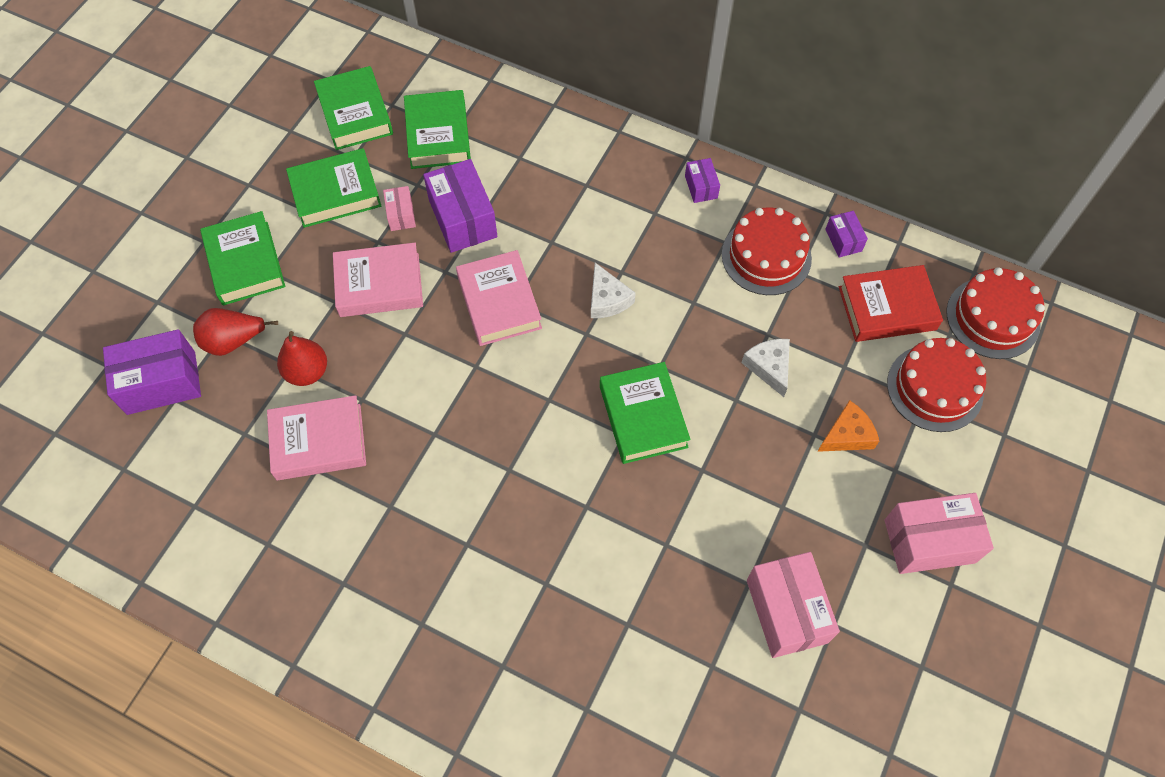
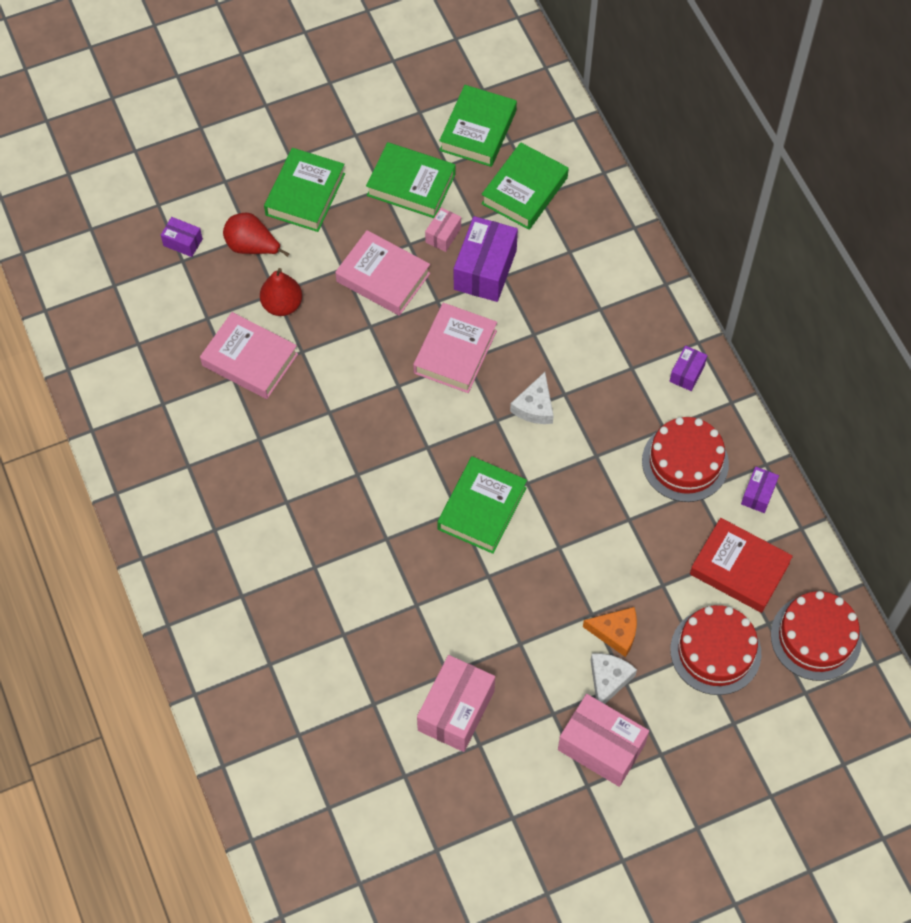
camera: 40 degrees right, 0 degrees up
purple box [103,329,201,415] -> purple box [161,217,203,257], size x0.51
white cheese [741,339,790,397] -> white cheese moved to [591,653,637,704]

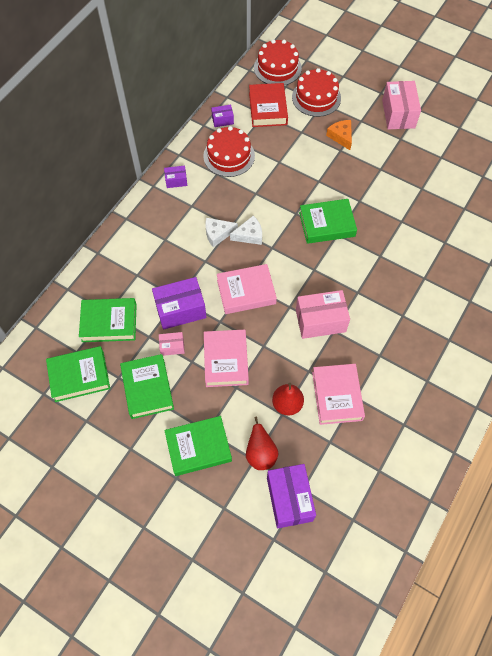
camera: 125 degrees left, 0 degrees up
purple box [161,217,203,257] -> purple box [267,464,316,528], size x1.96
pink box [417,655,495,752] -> pink box moved to [296,290,350,339]
white cheese [591,653,637,704] -> white cheese moved to [205,218,238,247]

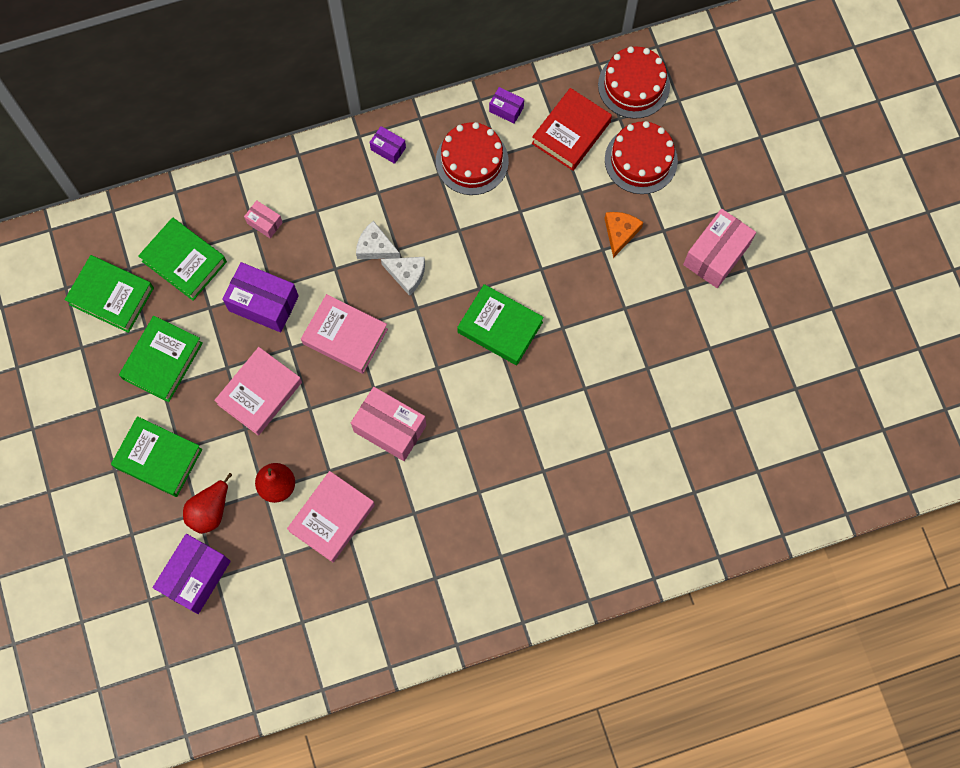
camera: 40 degrees right, 10 degrees up
pink box [159,332,185,356] -> pink box moved to [244,200,283,239]

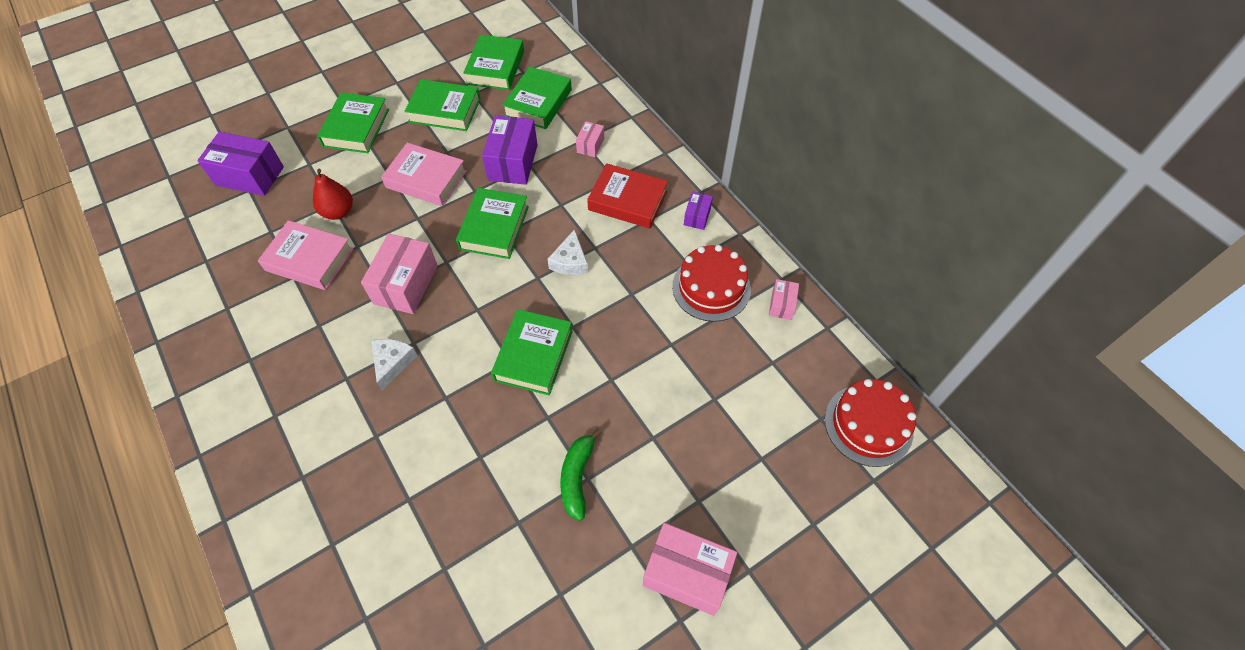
camera: 75 degrees right, 15 degrees down
red pear [183,473,232,534] -> none
pink book [301,294,388,374] -> green book [456,188,529,259]
white cheese [356,221,400,259] -> white cheese moved to [371,339,417,390]
purple box [489,87,524,124] -> pink box [769,279,799,320]
red book [532,88,612,171] -> red book moved to [587,163,668,228]
orange cheese [604,212,643,258] -> none
red cake [605,121,678,194] -> none
none -> green banana [560,428,602,521]

